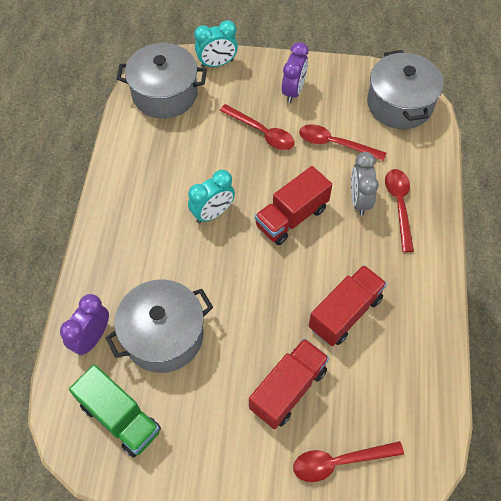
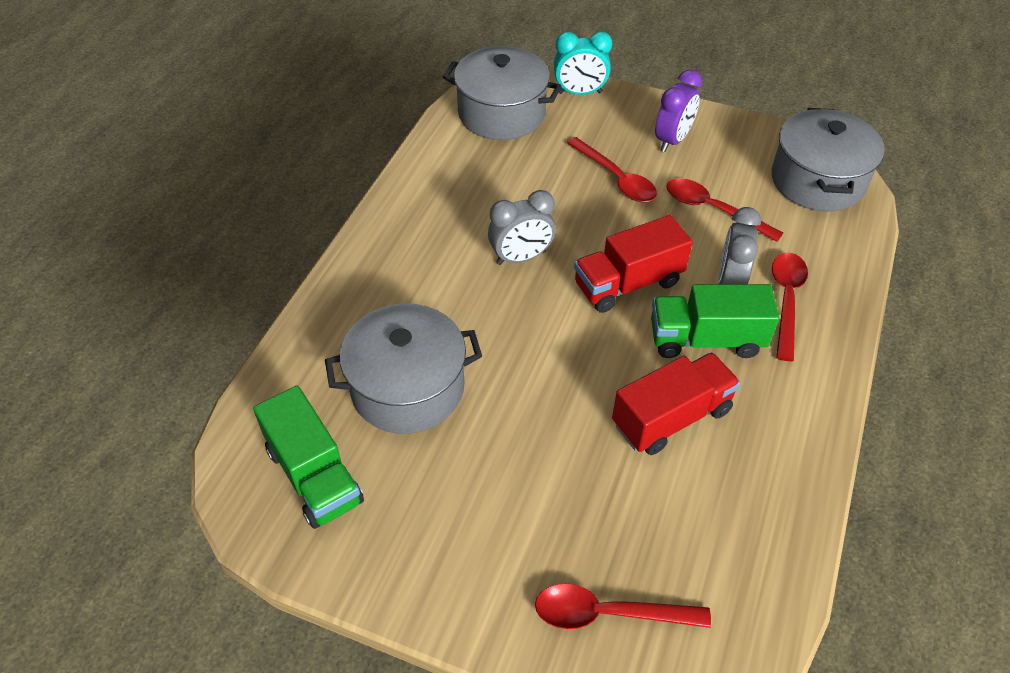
camera: 15 degrees right, 10 degrees down
purple clock [60,294,109,356] -> none
turquoise clock [188,170,235,223] -> grey clock [488,190,556,265]
red truck [249,338,329,429] -> none
none -> green truck [651,284,779,358]

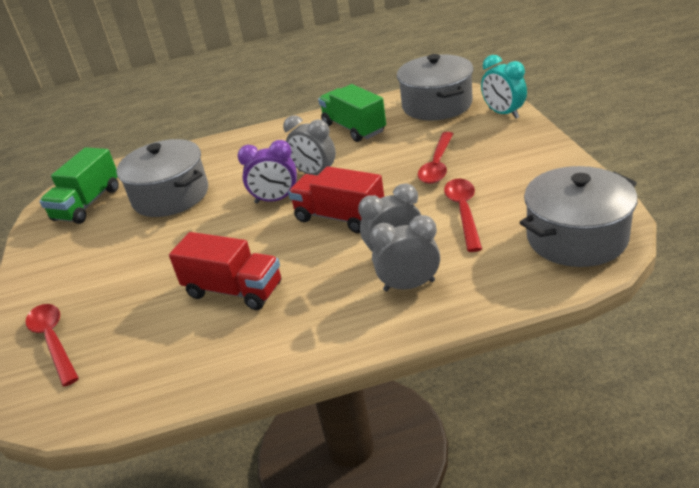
camera: 60 degrees right, 15 degrees down
green truck [651,284,779,358] -> green truck moved to [318,84,386,142]
purple clock [655,70,702,152] -> purple clock moved to [237,140,297,203]
red spoon [772,253,808,361] -> grey clock [370,215,440,292]

